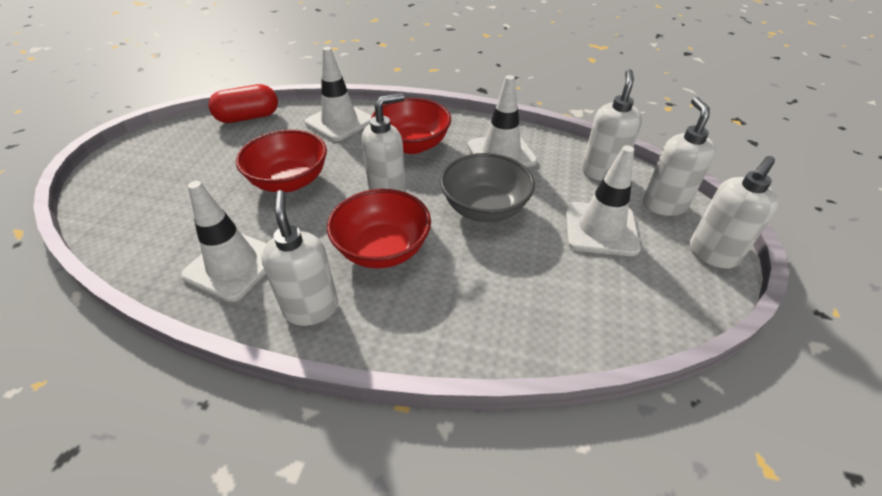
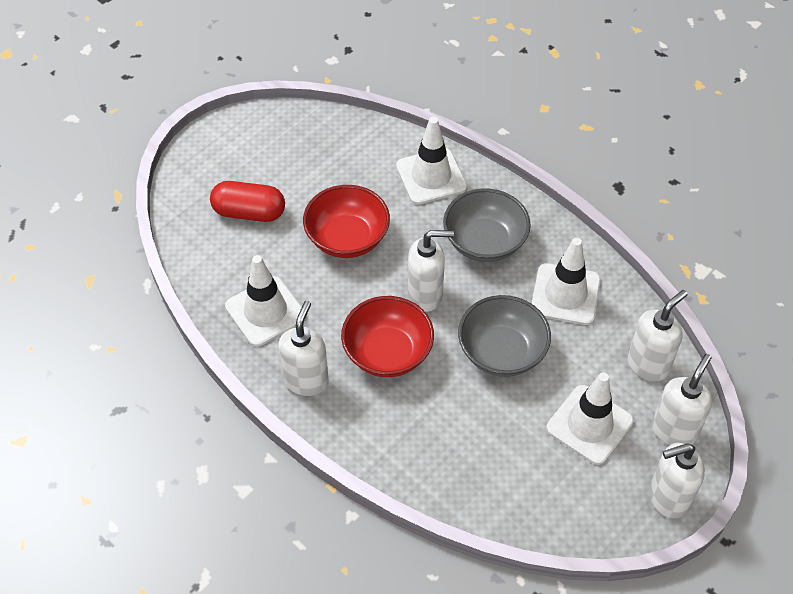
camera: 30 degrees right, 10 degrees up
red capsule [208,84,278,123] -> red capsule moved to [210,181,285,222]
red bowl [371,98,451,154] -> grey bowl [443,189,531,262]

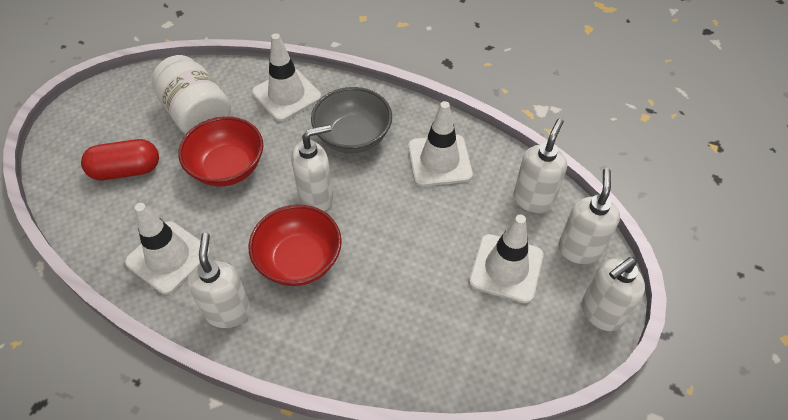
camera: 20 degrees left, 0 degrees up
grey bowl [458,295,551,377] -> none
none -> white jar [152,55,231,134]

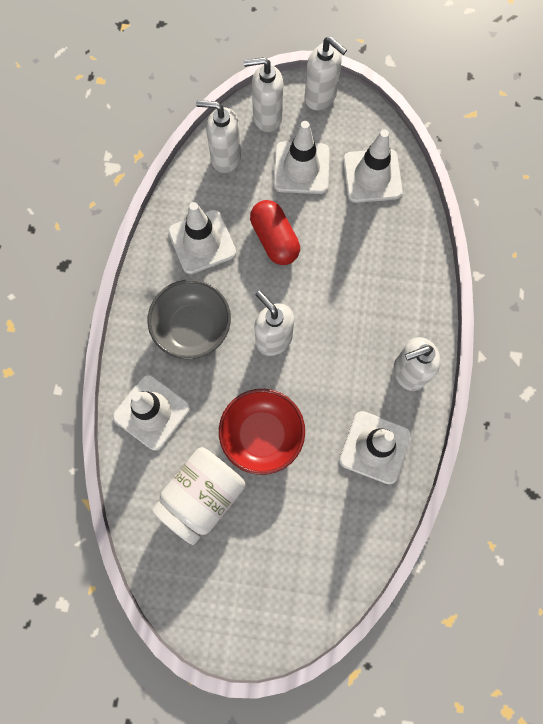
camera: 105 degrees left, 20 degrees up
red capsule [81,139,159,180] -> red capsule moved to [250,200,300,265]
red bowl [248,204,342,286] -> none
none -> white traffic cone [343,130,403,203]

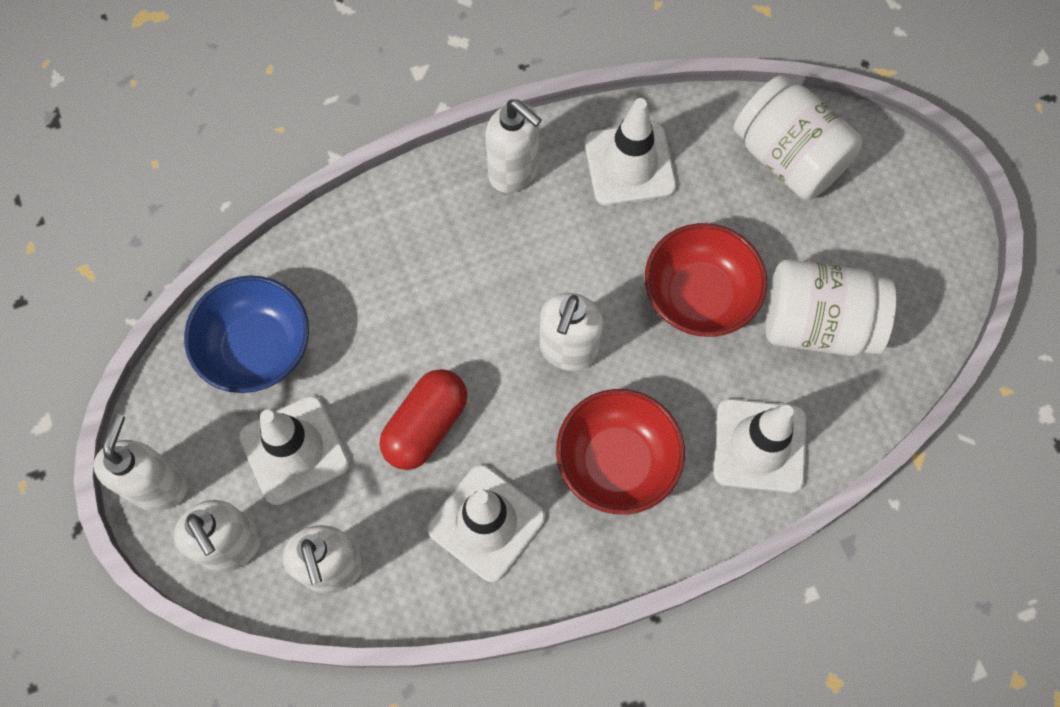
camera: 120 degrees left, 5 degrees down
grey bowl [148,280,231,359] -> red bowl [556,389,685,515]
white traffic cone [343,130,403,203] -> blue bowl [184,276,309,393]
none -> white jar [734,75,862,200]

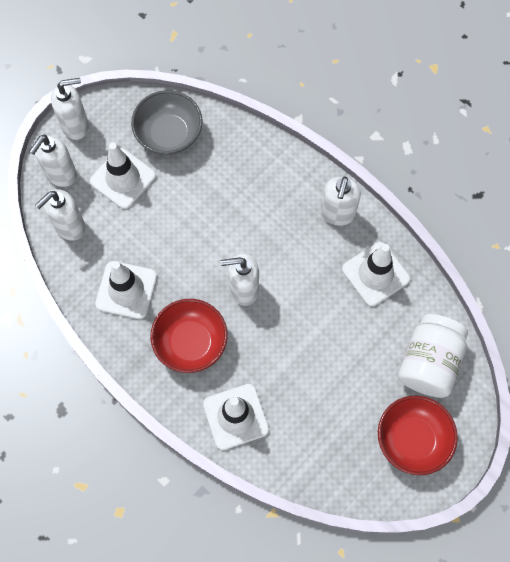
camera: 65 degrees right, 0 degrees up
blue bowl [184,276,309,393] -> grey bowl [131,90,202,155]
red capsule [379,369,468,470] -> none
red bowl [645,223,767,337] -> red bowl moved to [378,396,458,475]
white jar [765,259,896,356] -> none

